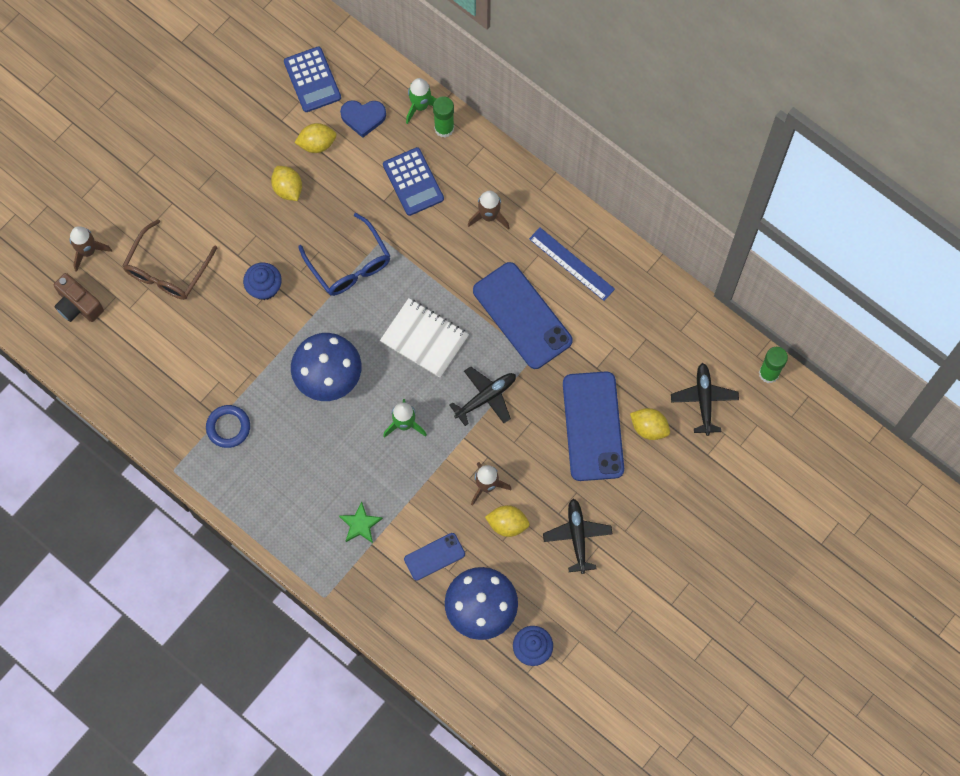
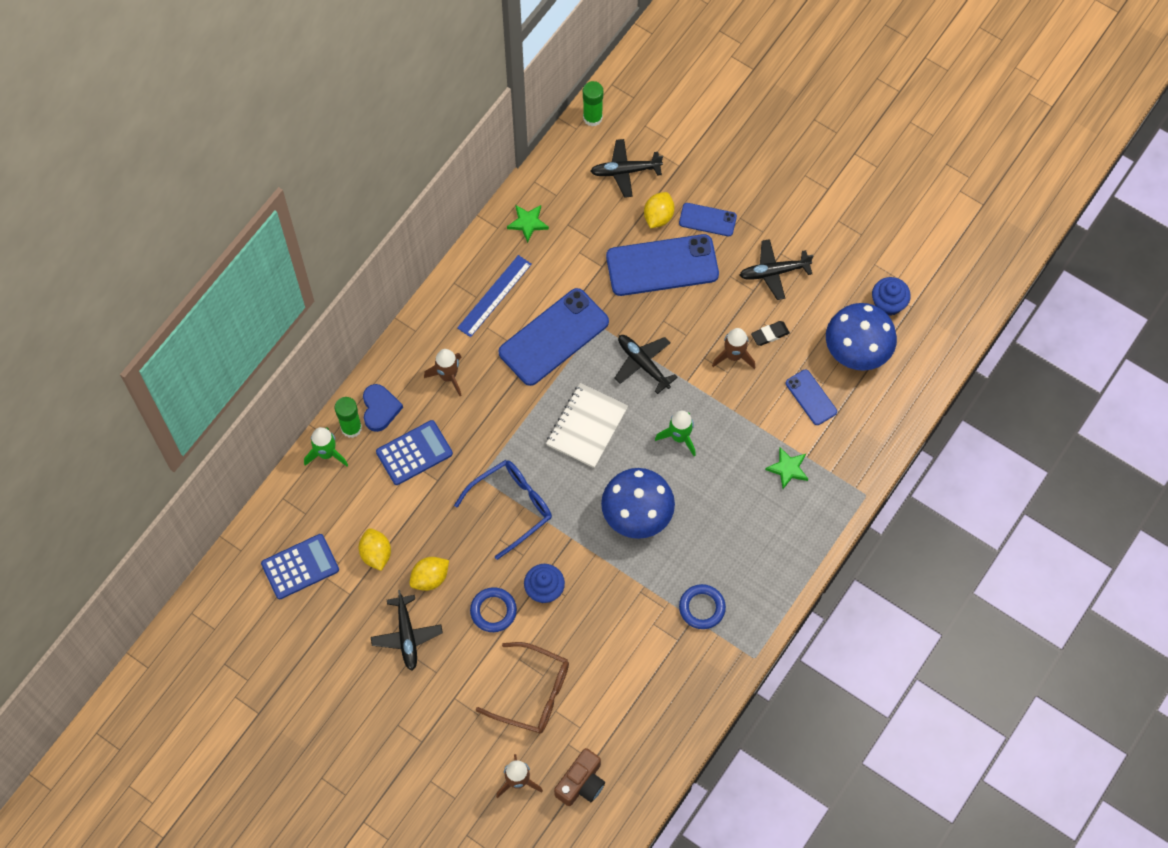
camera: 95 degrees left, 5 degrees down
blue heart [340,100,386,138] -> blue heart moved to [363,384,403,432]
yellow lemon [485,505,530,537] -> black eraser [751,321,790,346]
none -> black plane [371,590,443,671]
none -> blue ring [470,587,517,632]
none -> green star [507,205,549,243]
none -> blue phone [679,203,737,236]

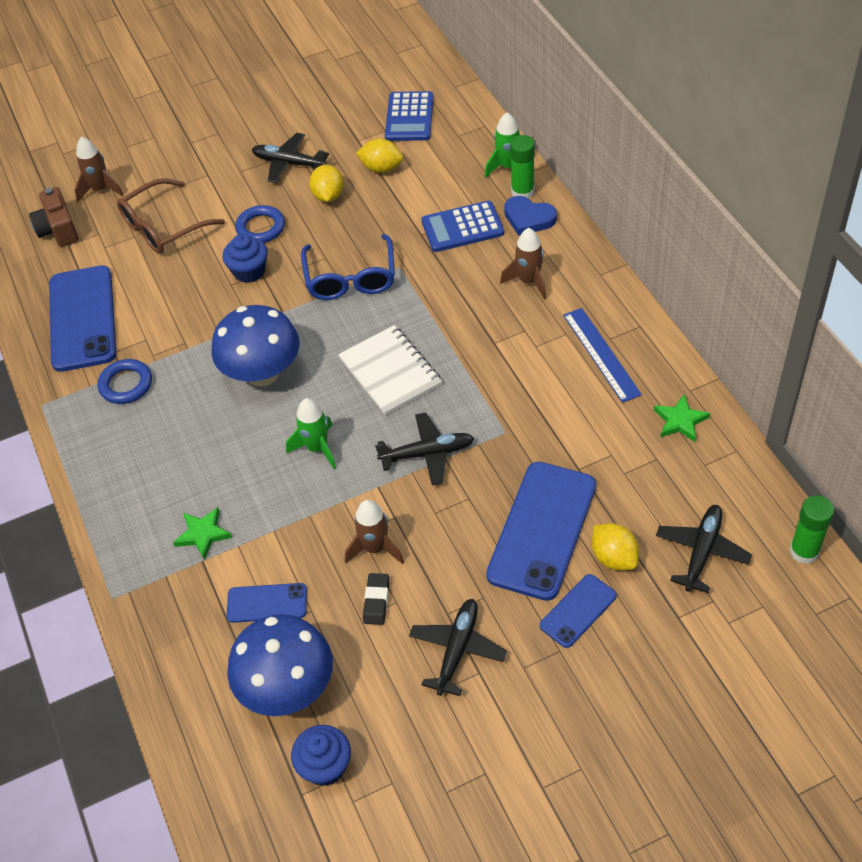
camera: 125 degrees right, 15 degrees down
blue calculator [376,420,453,485] -> blue calculator turned 75 degrees clockwise [421,201,504,252]
blue phone [498,288,609,386] -> blue phone moved to [49,265,116,372]

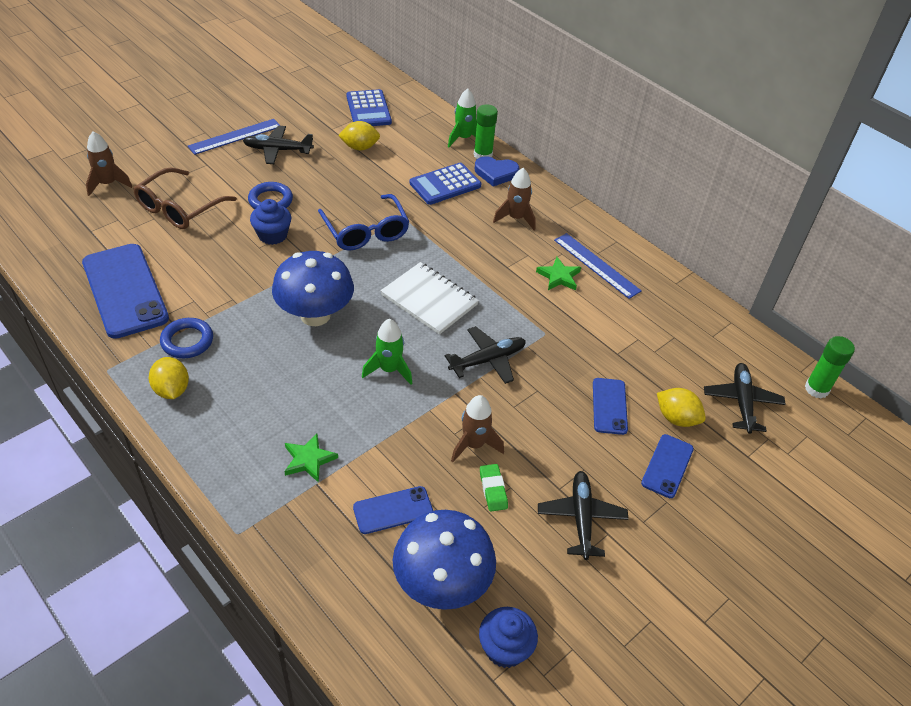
camera: 25 degrees left, 5 degrees down
brown camera [29,187,79,247] -> none
yellow lemon [309,165,344,202] -> yellow lemon moved to [149,357,189,399]
black eraser [363,573,389,625] -> green eraser [480,464,508,511]
blue phone [486,462,596,601] -> blue phone [593,378,628,435], size x0.51
green star [654,394,710,442] -> green star moved to [536,257,581,290]
none -> blue ruler [188,119,281,155]

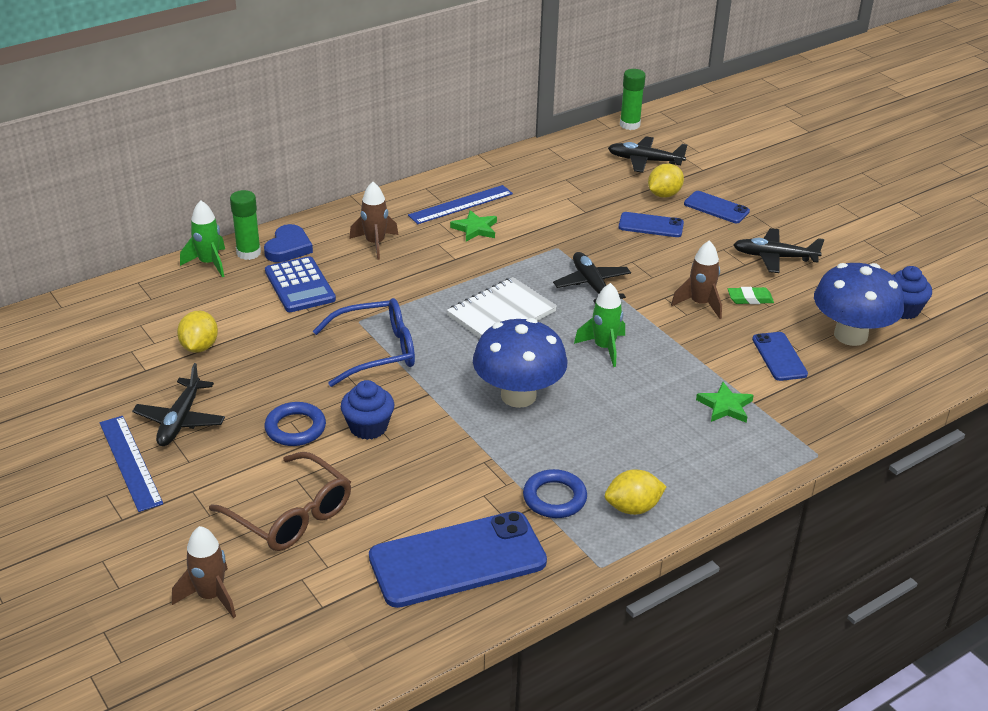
camera: 80 degrees left, 10 degrees down
blue calculator [346,89,392,126] -> none

